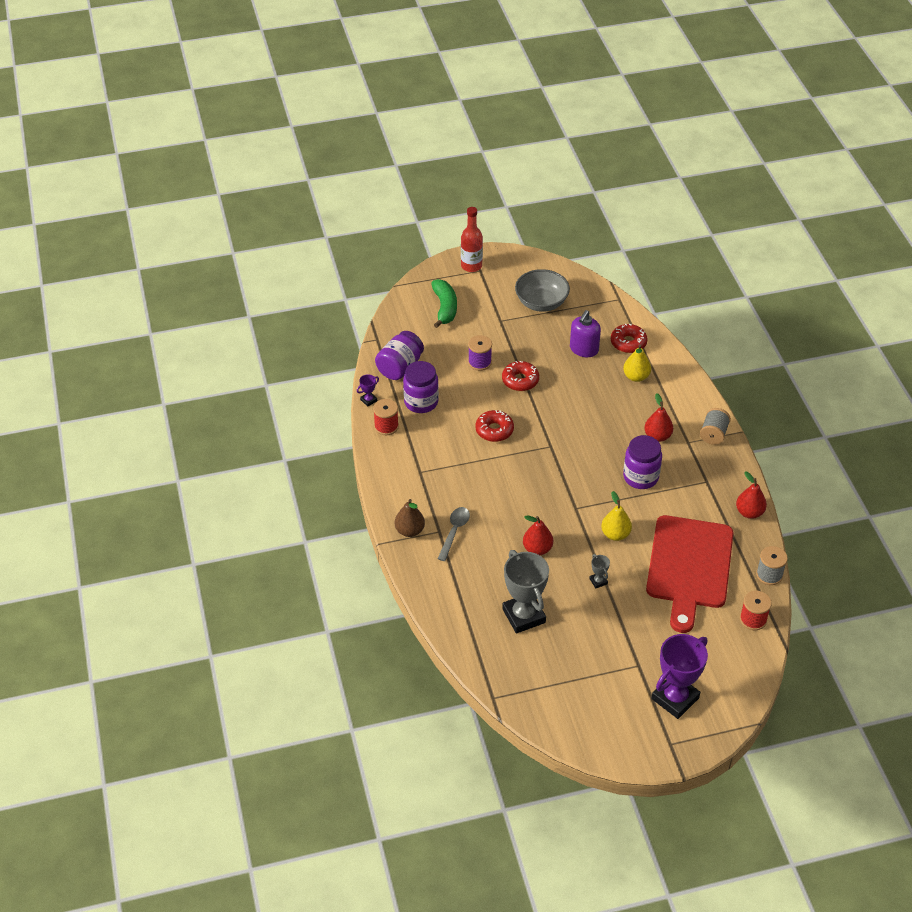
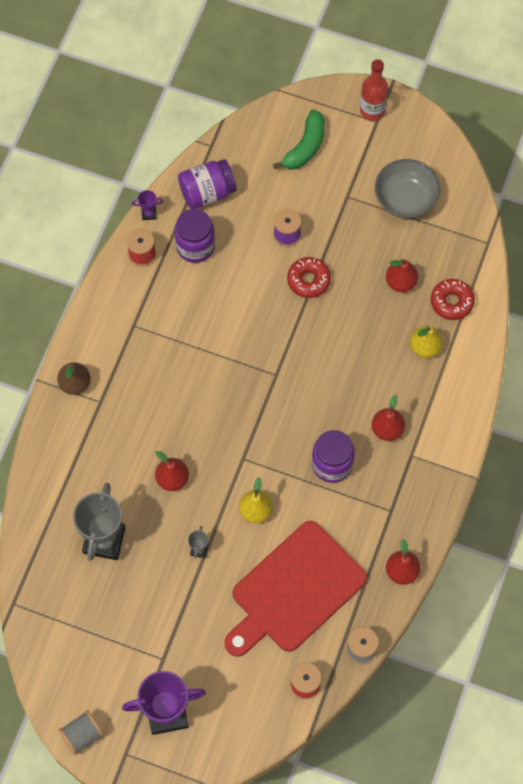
camera: 35 degrees right, 20 degrees up
grey spoon [438,507,470,561] -> none
red donut [475,410,514,442] -> none
purple soap dispenser [570,310,601,357] -> red pear [386,259,418,292]
grey spool [700,408,731,445] -> grey spool moved to [59,710,104,755]

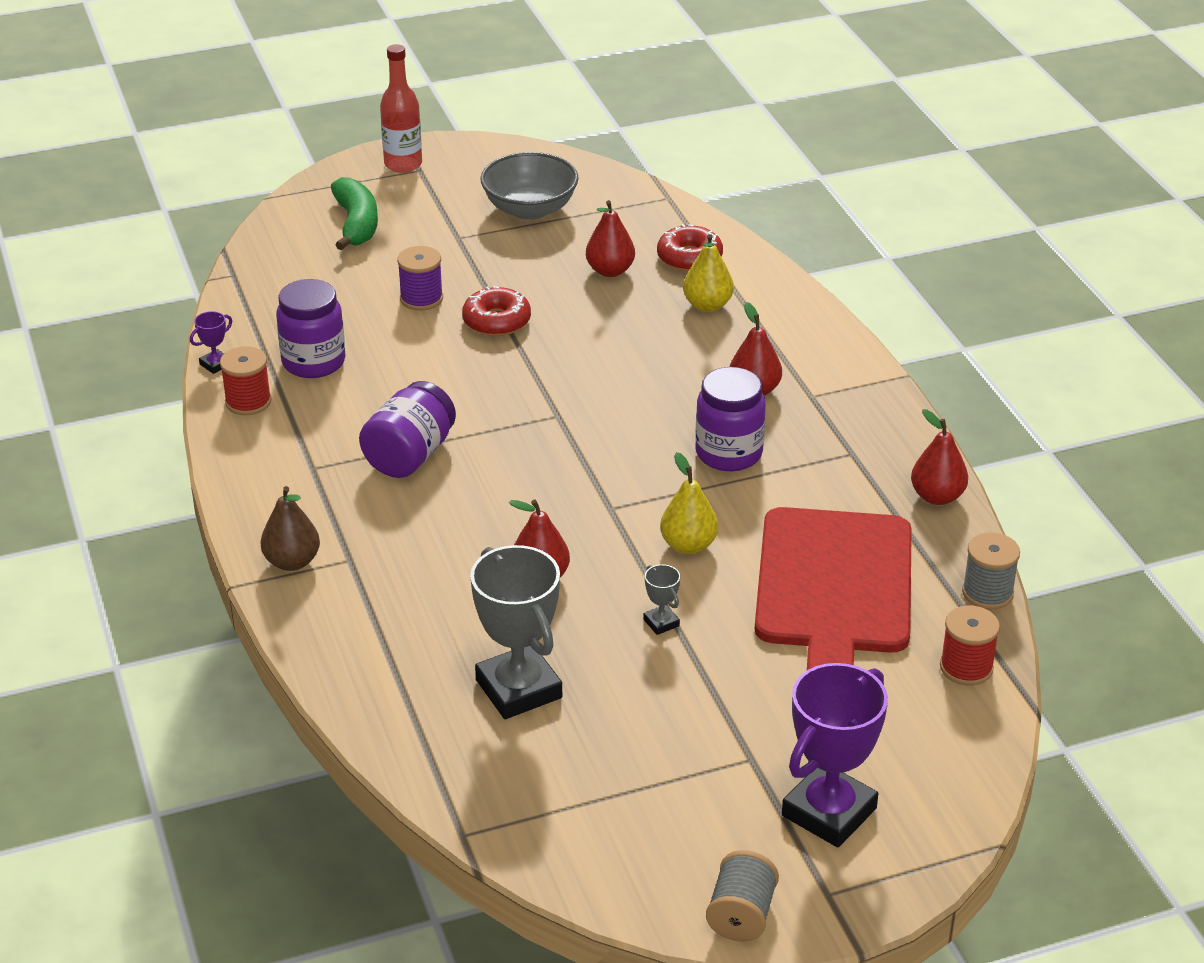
camera: 40 degrees left, 30 degrees down
purple jar [178,159,237,209] -> purple jar moved to [359,381,456,478]

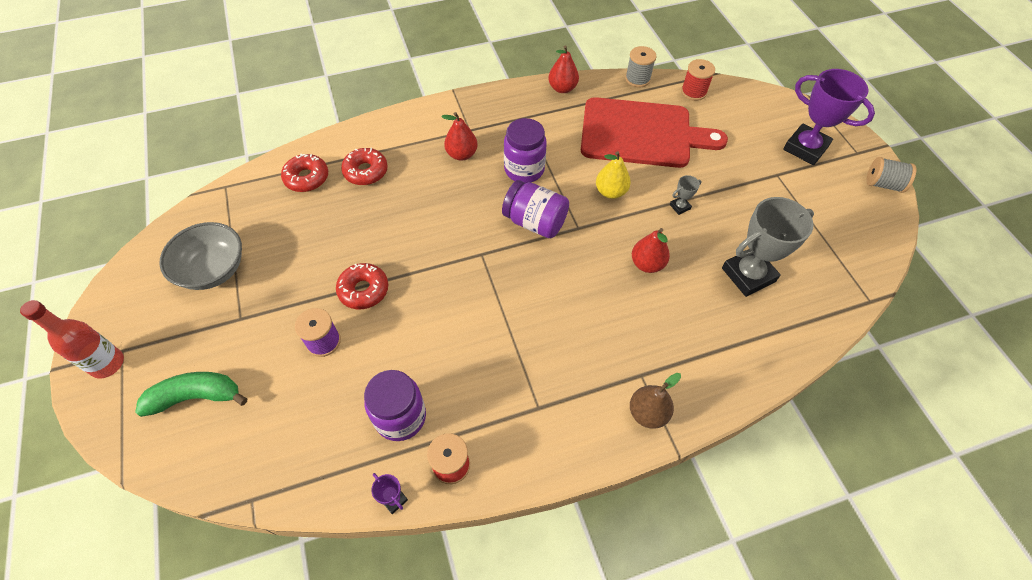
camera: 90 degrees left, 20 degrees up
purple jar [359,381,456,478] -> purple jar moved to [502,180,569,238]
red pear [586,200,635,277] -> none
yellow pear [683,234,734,312] -> red donut [341,148,388,185]

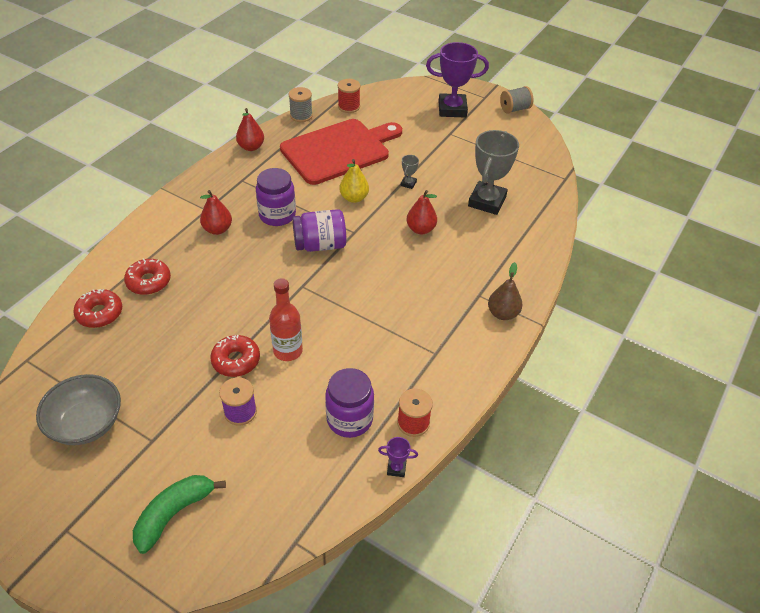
camera: 40 degrees left, 10 degrees down
red bottle [20,300,124,378] -> red bottle moved to [269,278,303,361]

